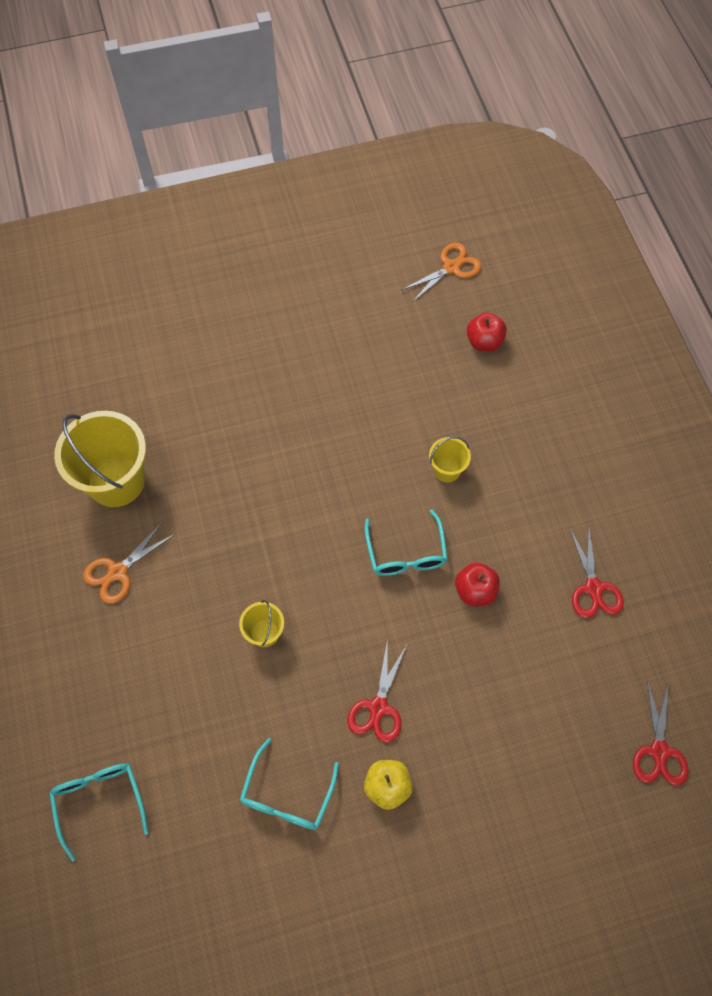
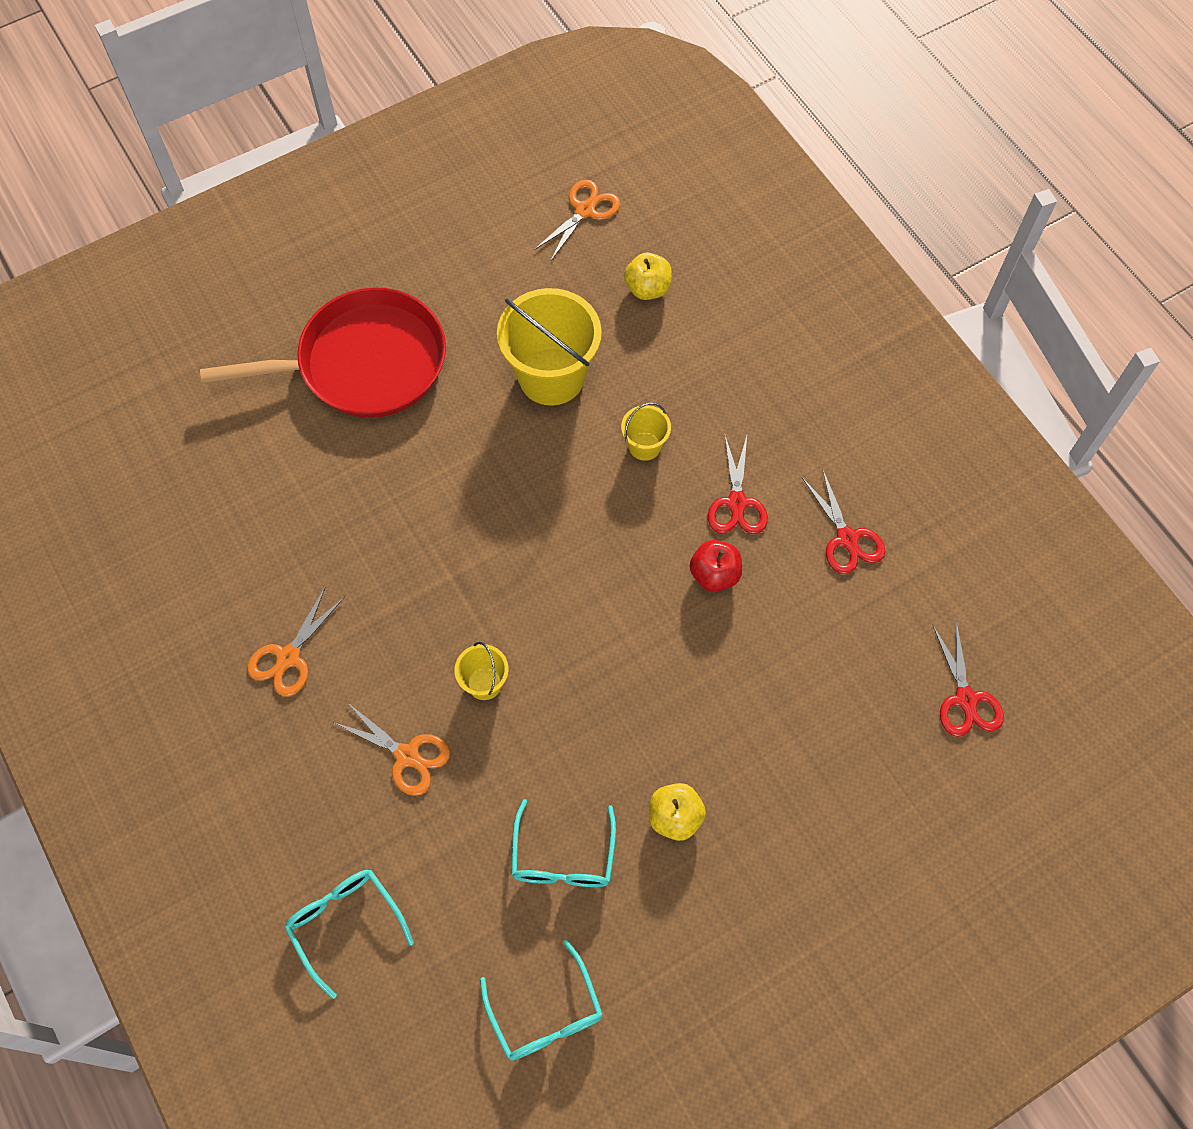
camera: 15 degrees left, 0 degrees up
yellow bucket [54,411,146,507] -> yellow bucket moved to [497,288,602,406]
red scissors [347,639,407,743] -> red scissors moved to [708,436,768,534]
turquoise glasses [365,509,448,576] -> turquoise glasses moved to [480,940,603,1061]
red apple [467,312,507,351] -> yellow apple [624,253,672,300]
none -> red pan [200,287,446,418]
none -> orange scissors [332,702,450,796]

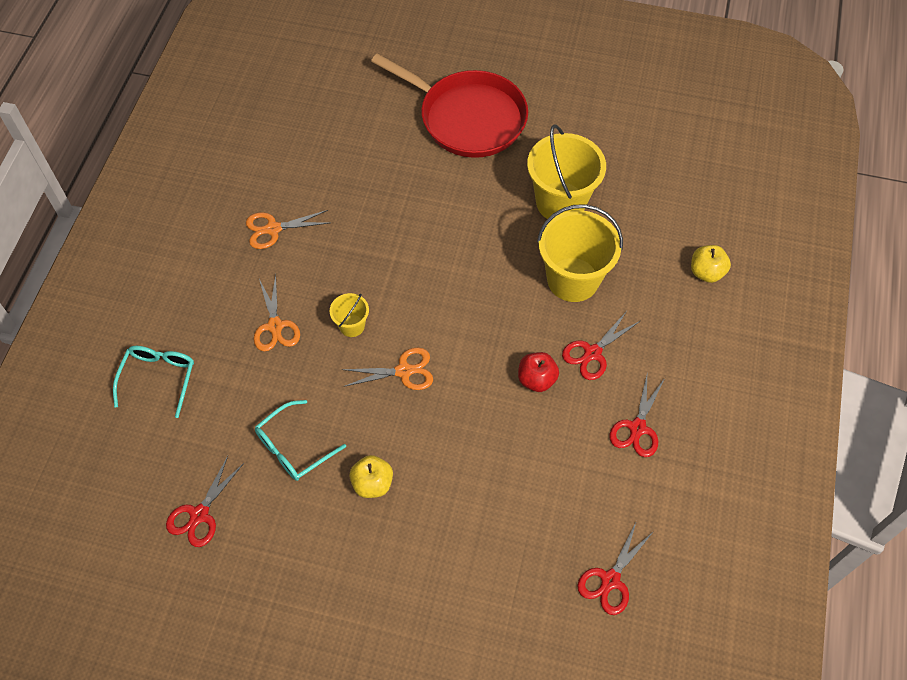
camera: 45 degrees right, 5 degrees down
turquoise glasses [480,940,603,1061] -> red scissors [166,456,244,547]
orange scissors [534,180,620,262] -> orange scissors moved to [341,348,433,390]
yellow bucket [621,402,671,461] -> yellow bucket [537,204,623,302], size x2.09
yellow apple [624,253,672,300] -> yellow apple moved to [691,245,731,283]

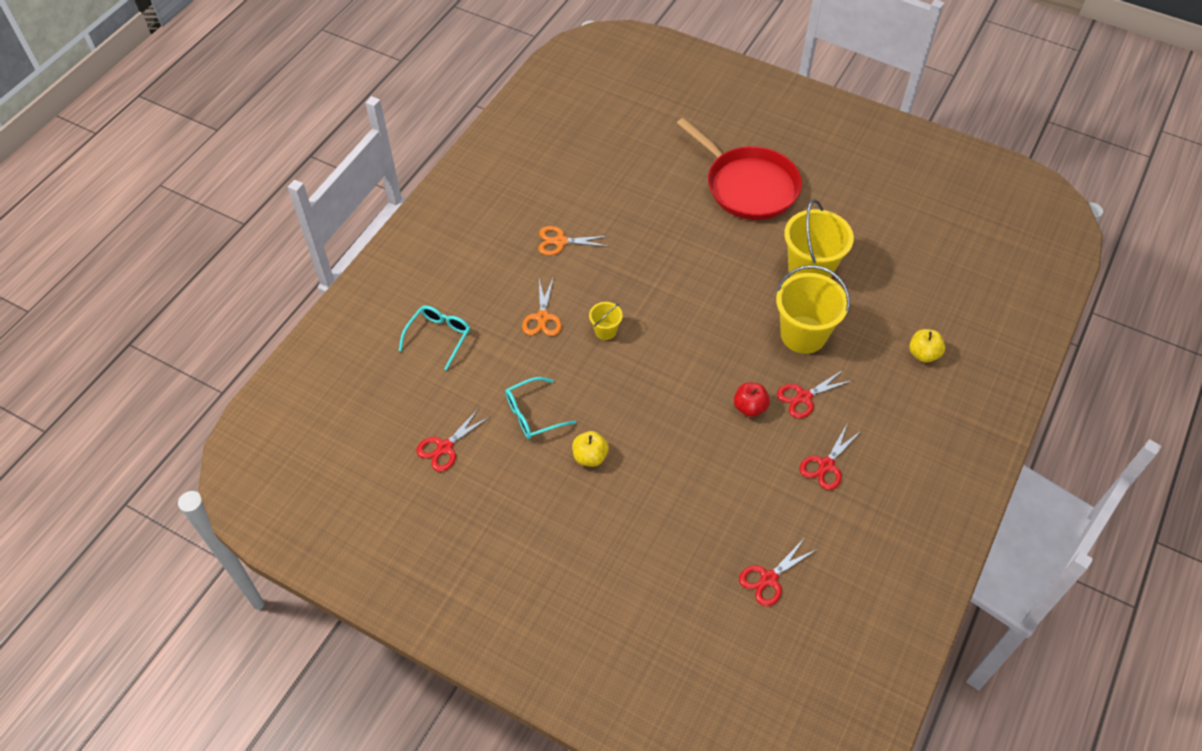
camera: 15 degrees right, 5 degrees down
orange scissors [341,348,433,390] -> none

